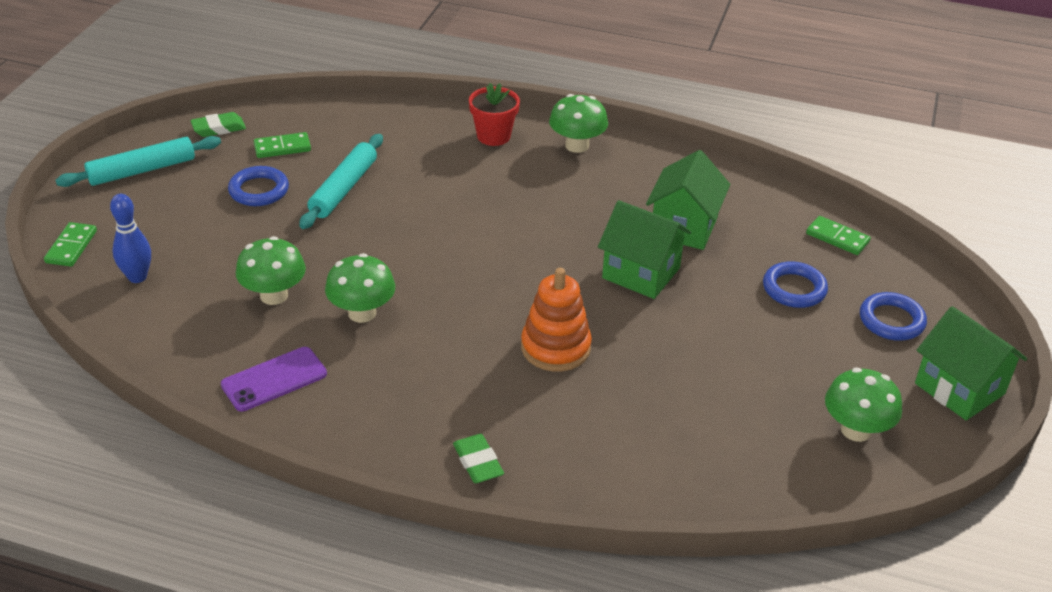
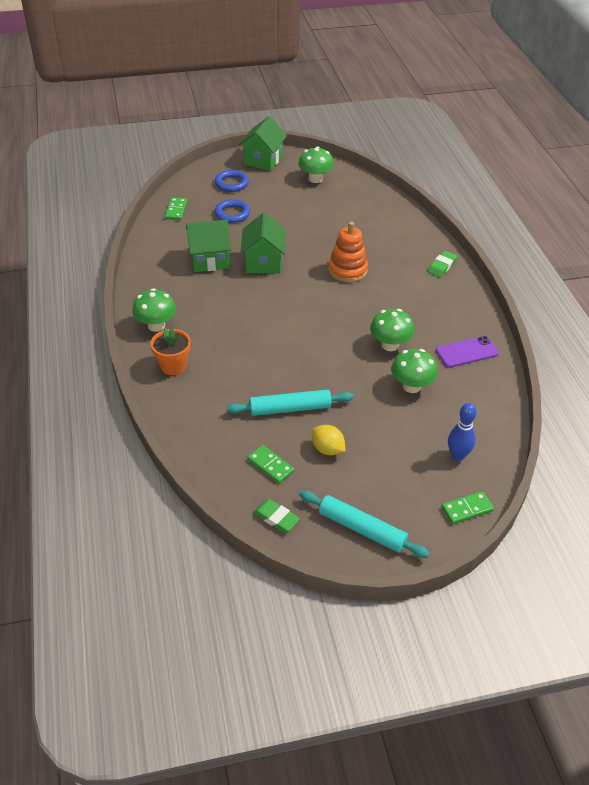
camera: 120 degrees left, 5 degrees up
purple phone [221,347,327,411] -> purple phone turned 45 degrees counterclockwise [436,336,499,368]
blue ring [228,166,289,206] -> yellow lemon [312,425,346,455]
red flower pot [469,83,520,146] -> orange flower pot [151,328,191,375]

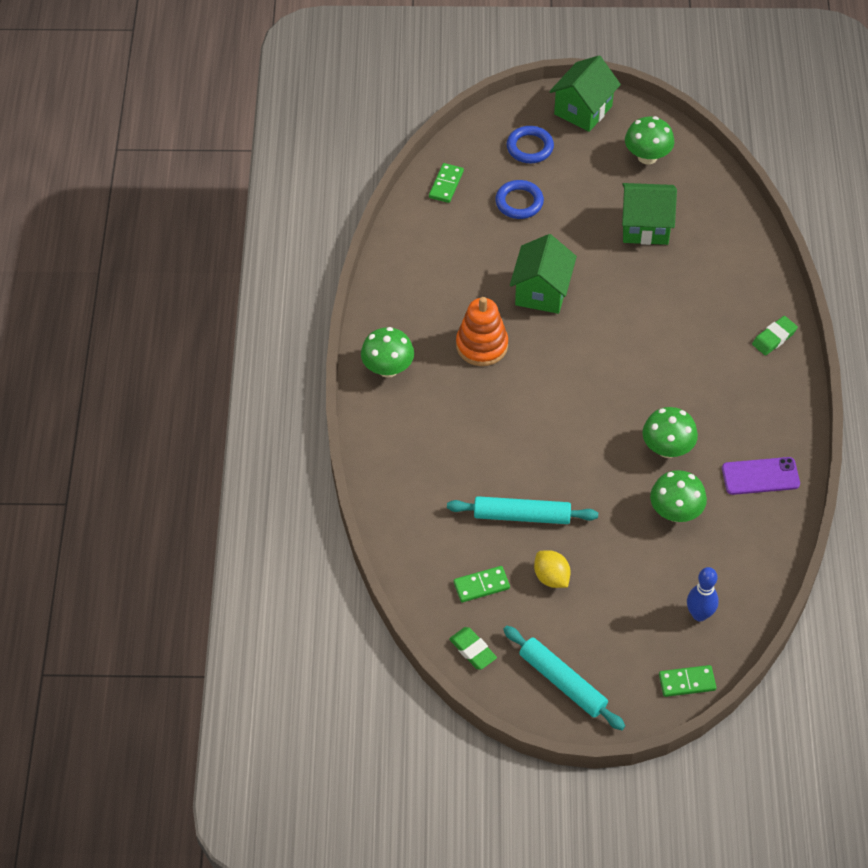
camera: 15 degrees right, 10 degrees up
orange flower pot [151,328,191,375] -> none
green house [186,220,231,272] -> green house moved to [622,183,677,245]
green domino [247,445,294,484] -> green domino turned 75 degrees counterclockwise [454,566,510,602]
orange stacking toy [328,222,368,282] -> orange stacking toy moved to [456,297,508,366]

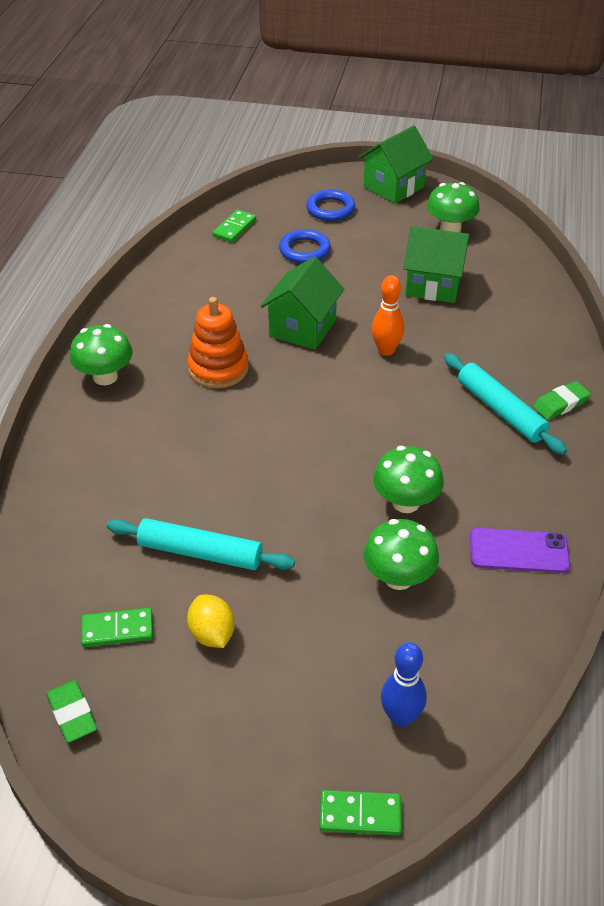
camera: 10 degrees right, 10 degrees down
turquoise rolling pin [503,626,625,730] -> turquoise rolling pin moved to [444,353,567,455]
none -> orange bowling pin [372,275,404,356]

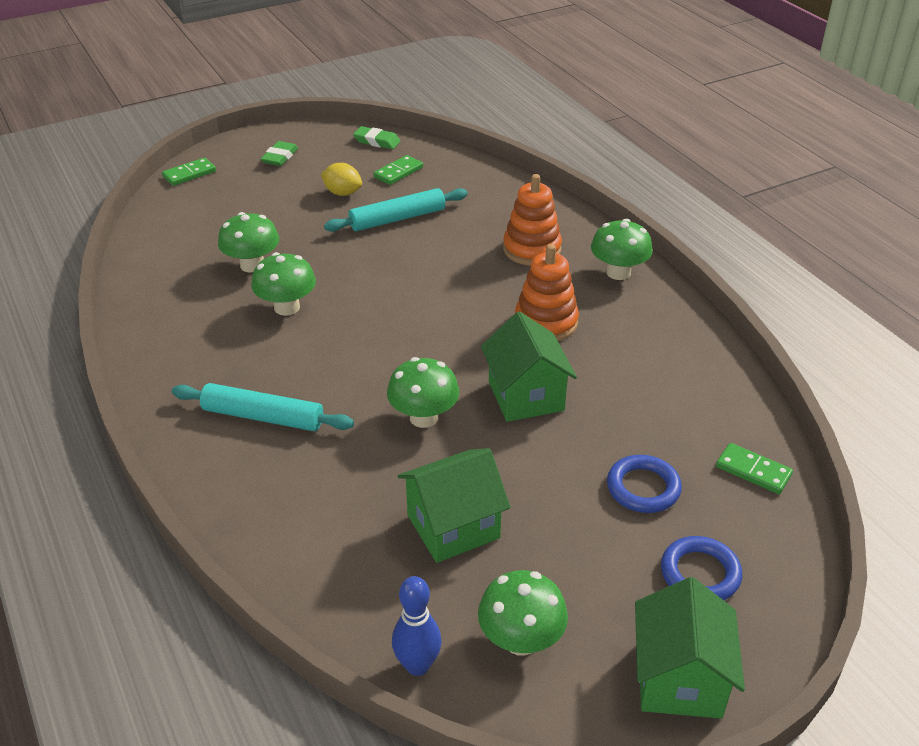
camera: 140 degrees right, 5 degrees down
green domino [213,210,256,243] -> green domino turned 45 degrees counterclockwise [716,443,793,494]
orange bowling pin [372,275,404,356] -> green mushroom [387,357,459,428]
blue bowling pin [381,643,427,727] -> blue bowling pin moved to [392,576,442,676]
purple phone [470,528,570,573] -> none
green eraser [533,381,591,420] -> green eraser moved to [261,141,298,166]
none -> orange stacking toy [503,174,562,266]

